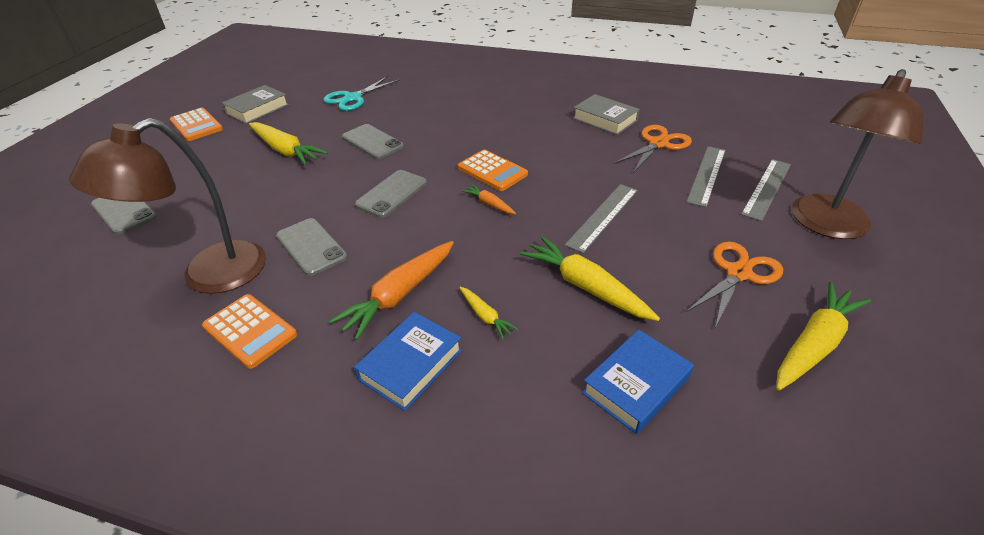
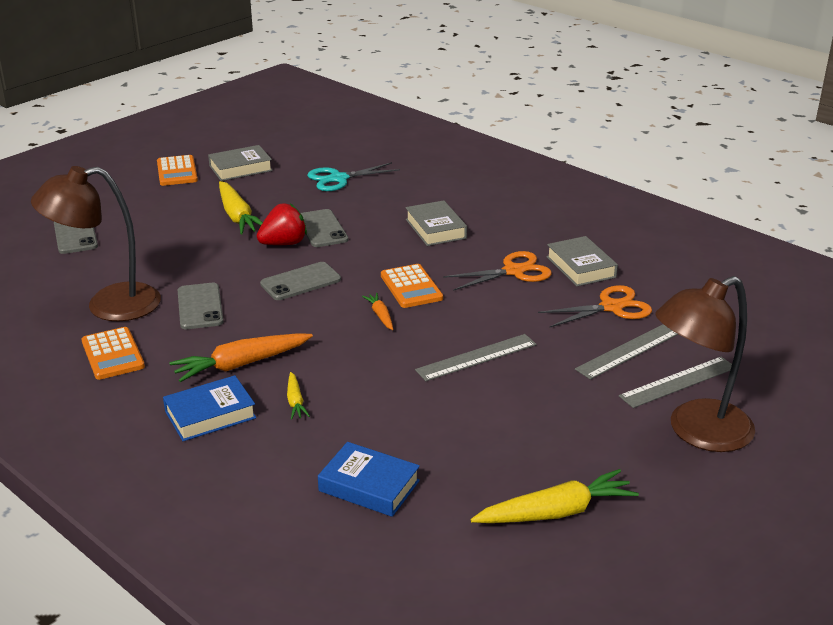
camera: 25 degrees right, 10 degrees down
yellow carrot [520,236,660,321] -> none
blue book [582,329,694,434] -> blue book turned 45 degrees clockwise [318,442,420,517]
orange scissors [686,242,783,328] -> orange scissors moved to [443,251,552,291]
none -> red strawberry [257,203,307,245]
none -> grey book [406,200,467,246]

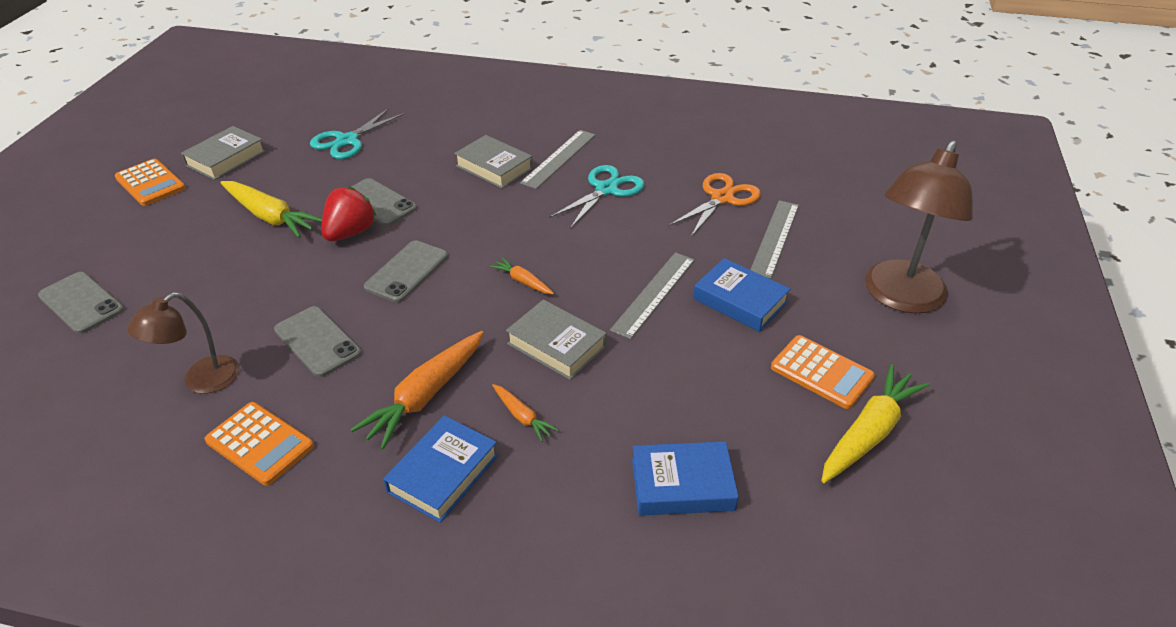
camera: 30 degrees left, 10 degrees up
brown lamp [31,166,161,321] -> brown lamp [127,292,240,394], size x0.58
yellow carrot [287,372,310,420] -> orange carrot [492,384,558,442]
orange calculator [381,264,443,308] -> orange calculator moved to [771,335,875,409]
orange scissors [443,251,552,291] -> turquoise scissors [549,165,645,229]
grey book [546,236,618,286] -> grey book moved to [506,300,607,380]
grey ruler [619,357,732,408] -> grey ruler moved to [520,130,596,189]
none -> blue book [693,258,790,332]

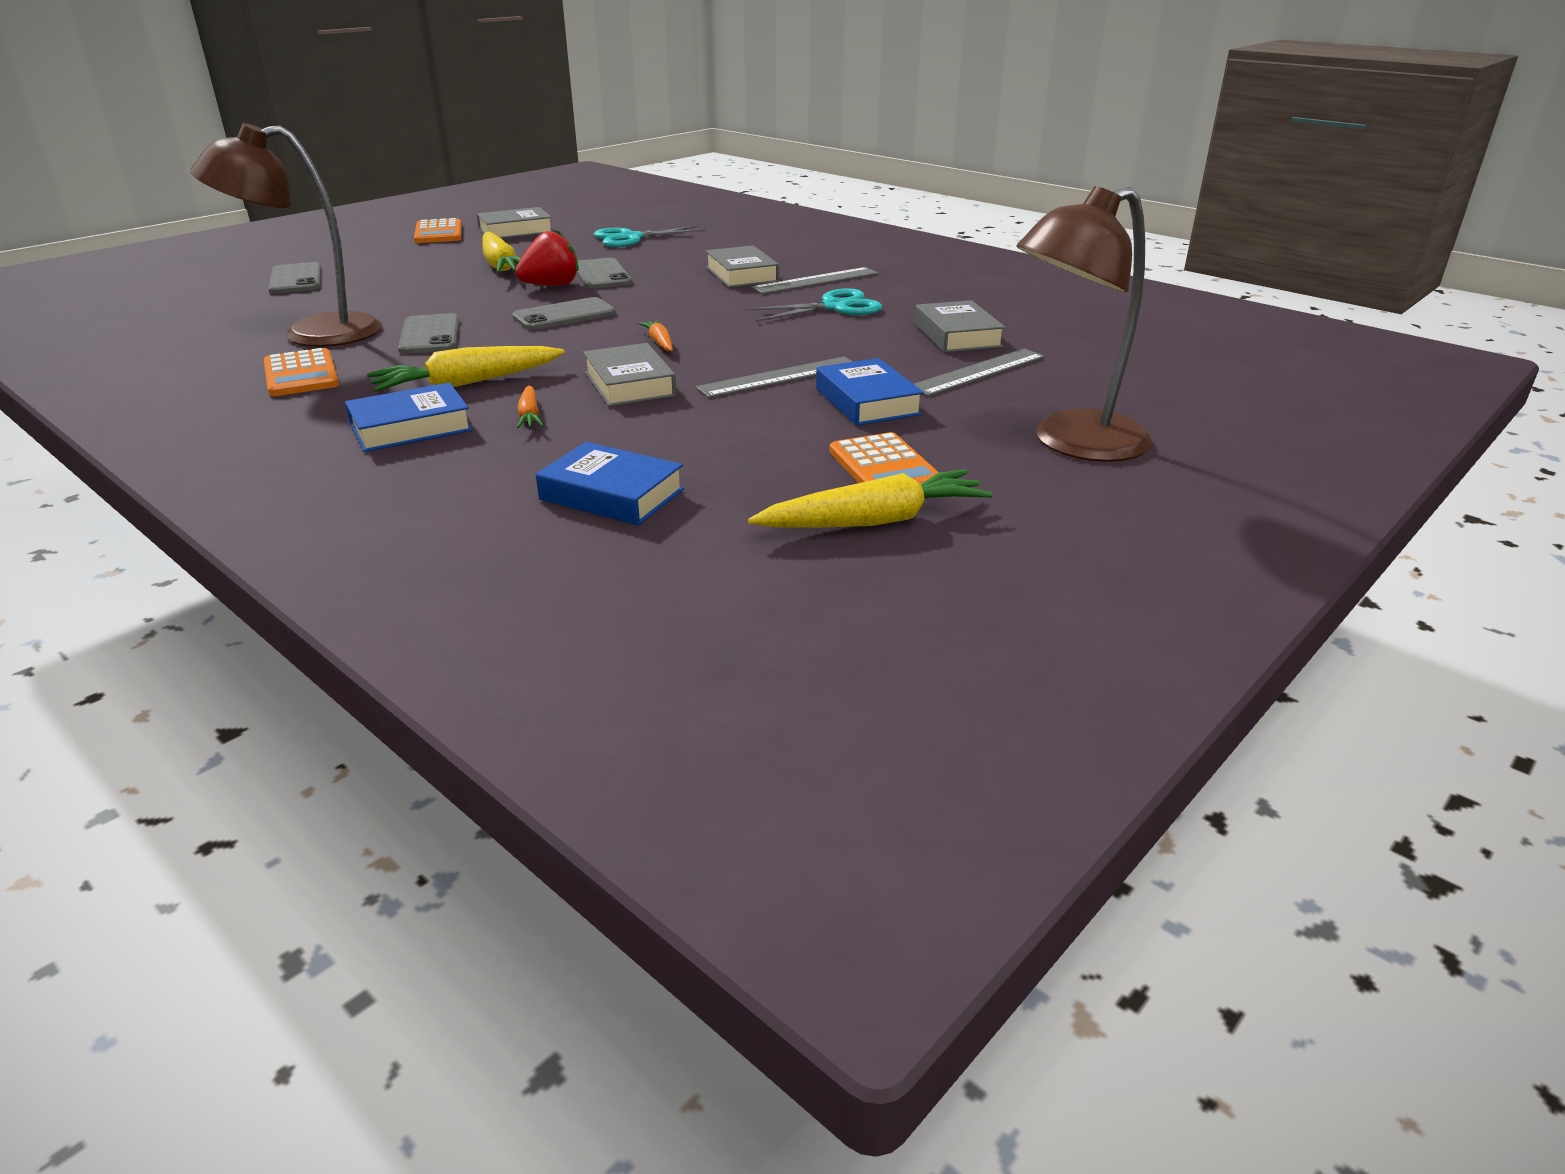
camera: 30 degrees right, 10 degrees down
brown lamp [127,292,240,394] -> brown lamp [190,123,382,347], size x1.72
orange carrot [351,331,484,449] -> yellow carrot [367,346,565,392]
orange scissors [668,173,761,238] -> grey book [915,300,1006,352]

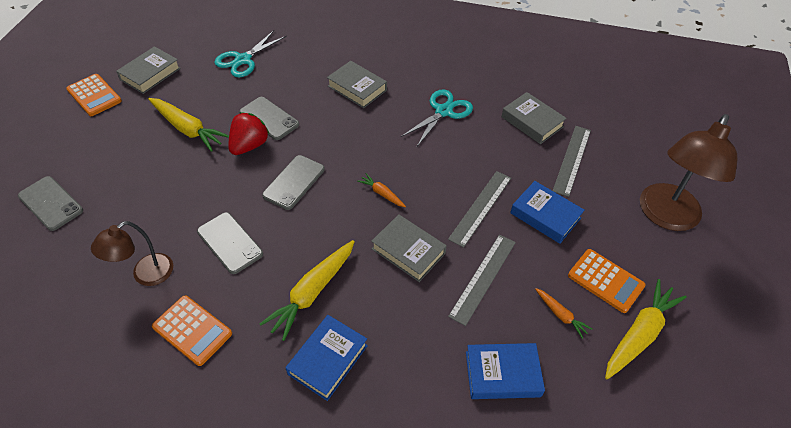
camera: 30 degrees left, 20 degrees up
brown lamp [190,123,382,347] -> brown lamp [91,221,173,286], size x0.58
orange carrot [517,385,543,428] -> orange carrot moved to [535,288,592,339]
grey ruler [751,267,878,294] -> grey ruler moved to [448,234,516,326]

